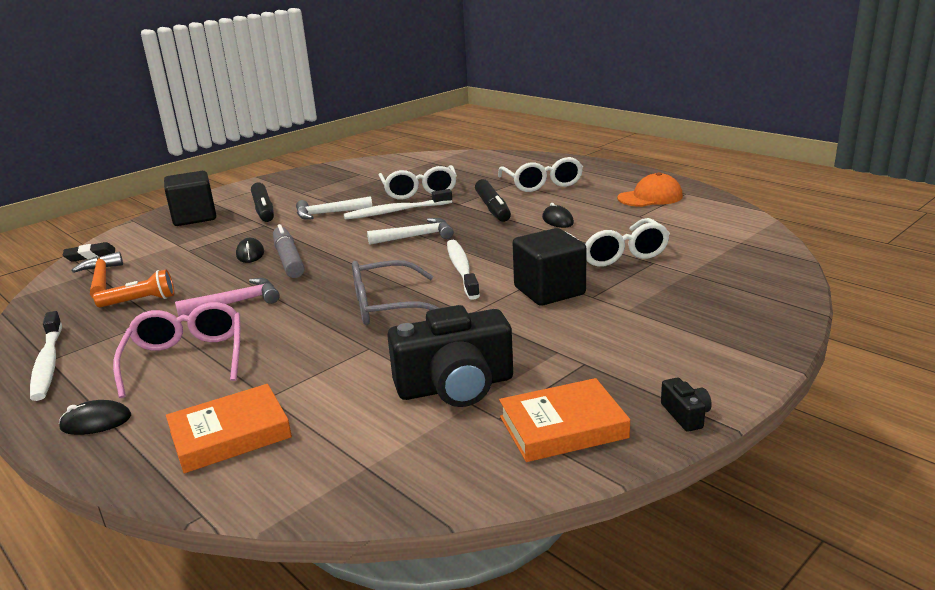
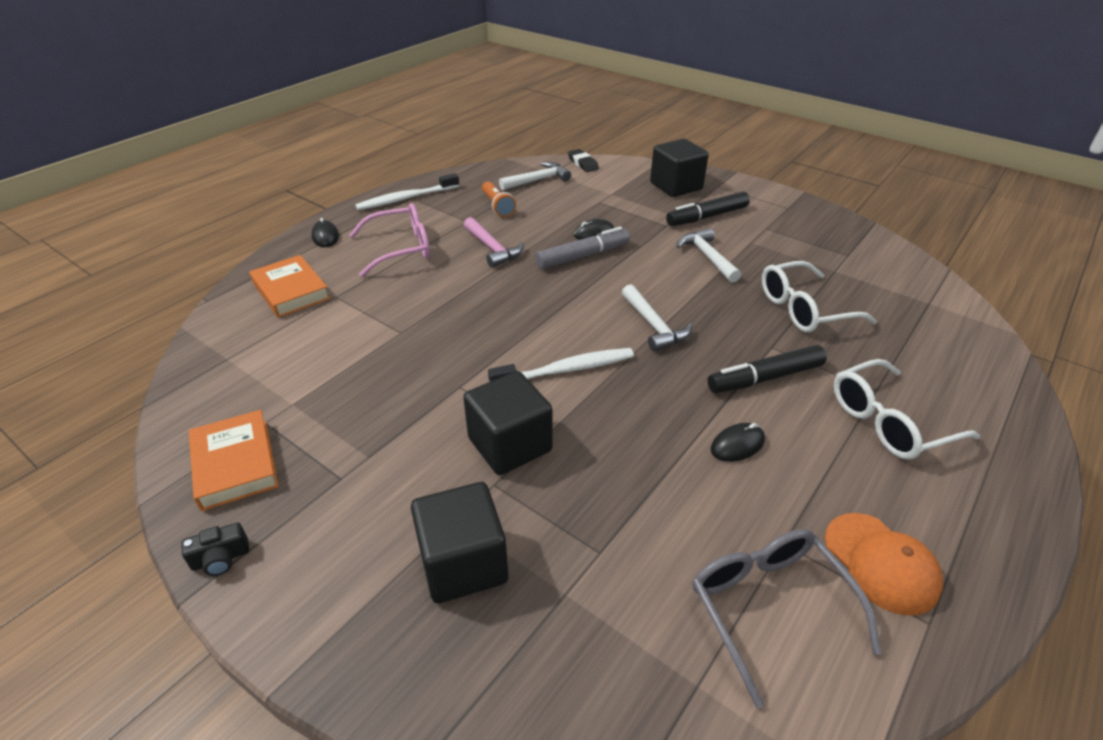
camera: 80 degrees right, 15 degrees up
orange hammer [72,252,123,298] -> white hammer [499,162,571,190]
white toothbrush [344,189,452,220] -> none
grey glasses [352,260,439,325] -> grey glasses moved to [692,529,882,708]
black camera [387,305,513,407] -> none
white glasses [565,218,670,267] -> none
none -> black cube [411,482,508,603]

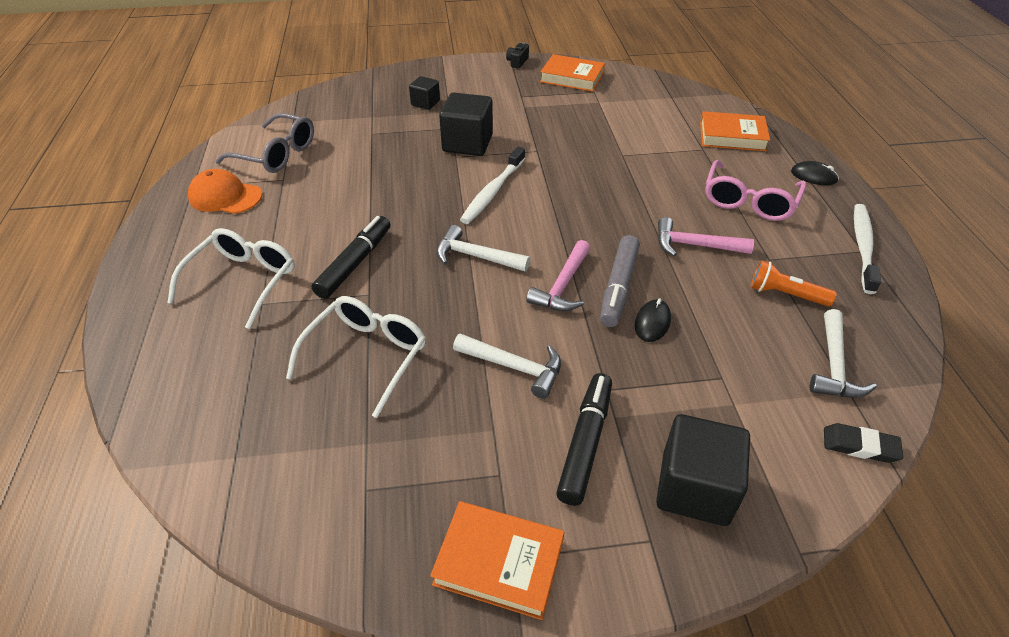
camera: 135 degrees right, 5 degrees up
black cube [411,482,508,603] -> black cube [409,76,440,110], size x0.56
black mouse [711,423,765,462] -> none
none -> orange book [430,501,564,620]
none -> pink hammer [526,240,591,311]

